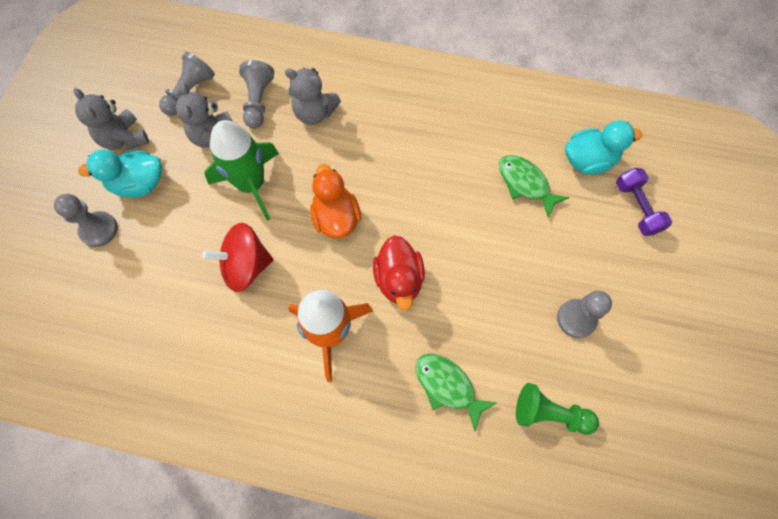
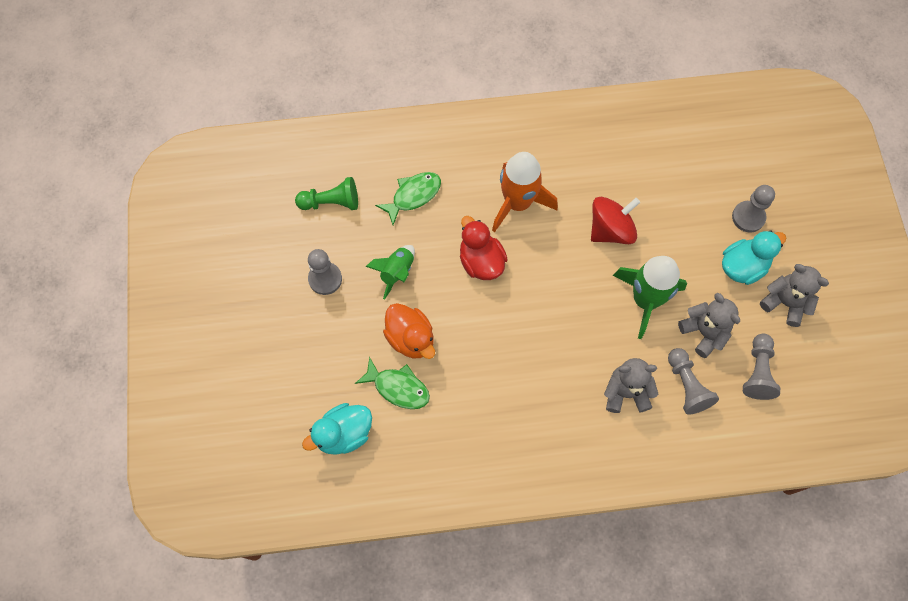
camera: 160 degrees right, 0 degrees up
orange duck [310,164,361,238] -> orange duck moved to [383,303,435,359]
green fish [416,354,497,431] -> green fish turned 60 degrees counterclockwise [375,172,441,225]
purple dumbbell [616,168,672,236] -> none
none -> green rocket [365,245,415,299]

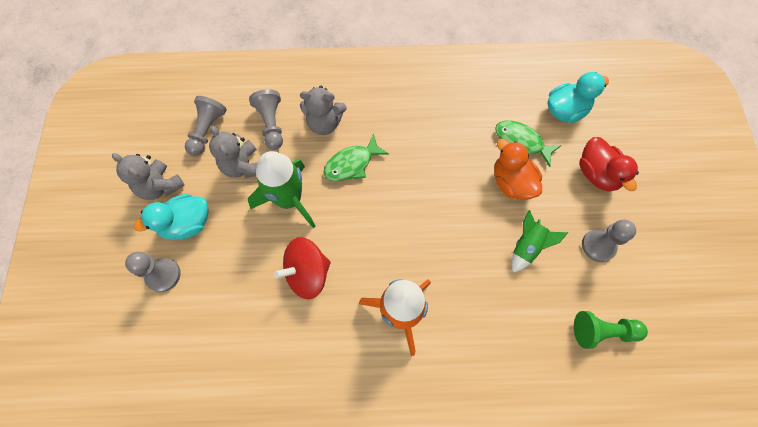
camera: 175 degrees left, 0 degrees up
green fish [375,172,441,225] -> green fish moved to [323,134,389,181]
red duck [460,216,508,280] -> red duck moved to [579,137,639,191]

